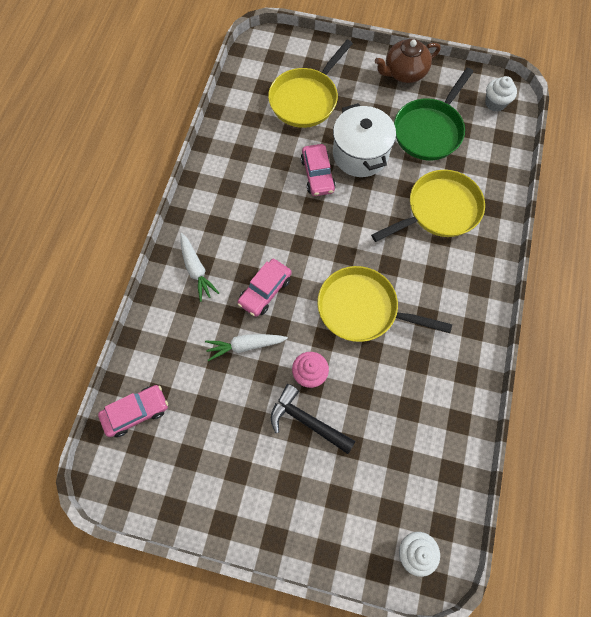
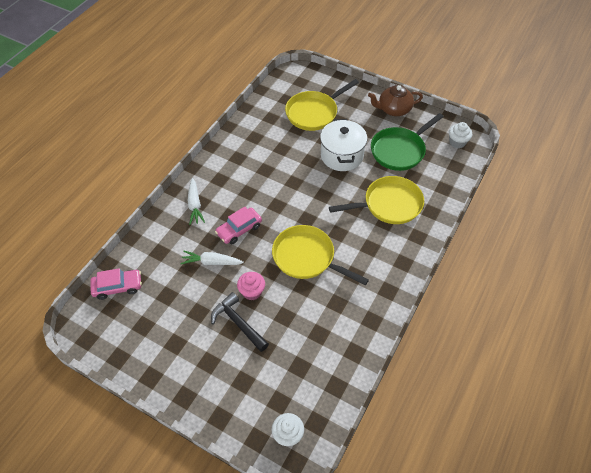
camera: 15 degrees right, 15 degrees down
pink car [301,144,336,196] -> none

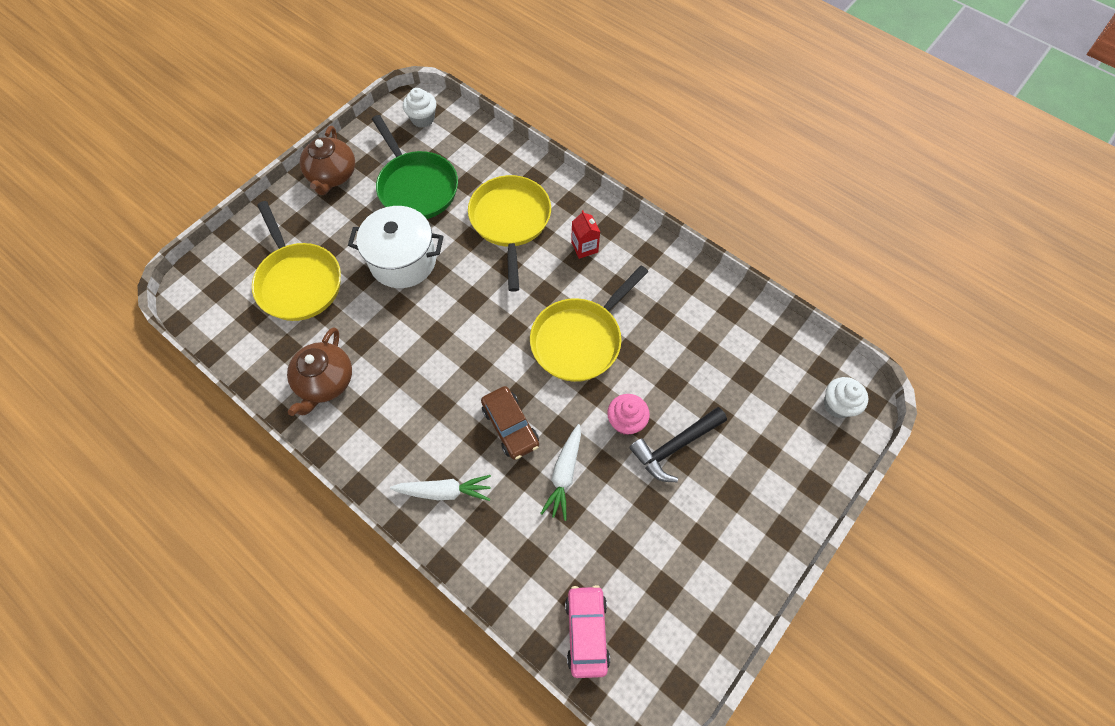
camera: 80 degrees left, 10 degrees up
pink car [215,206,262,244] -> brown car [481,386,539,460]
none -> brown teapot [287,327,352,416]
none -> red carton [571,210,600,259]

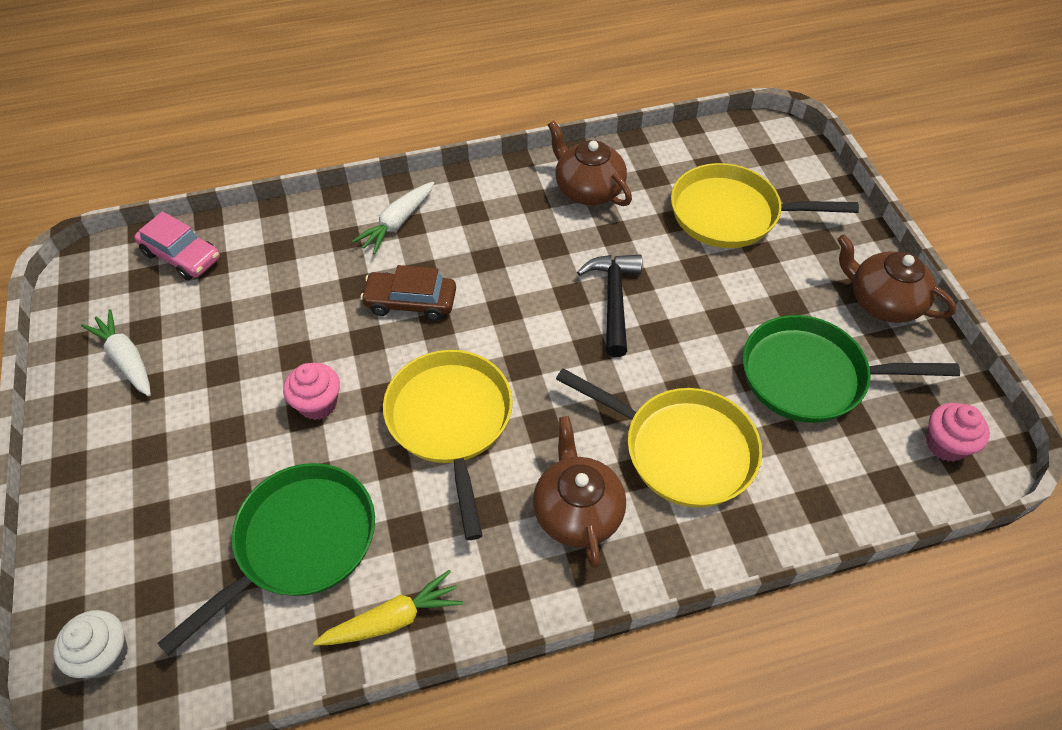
camera: 125 degrees right, 10 degrees down
white pot [348,206,444,288] -> none
white cupcake [403,88,436,128] -> pink cupcake [926,403,990,462]
white carrot [540,424,581,521] -> white carrot moved to [81,309,151,396]
red carton [571,210,600,259] -> brown teapot [533,416,626,568]
black hammer [629,407,727,482] -> black hammer moved to [577,255,642,357]
none -> green pan [157,463,375,656]
none -> yellow carrot [313,570,463,646]

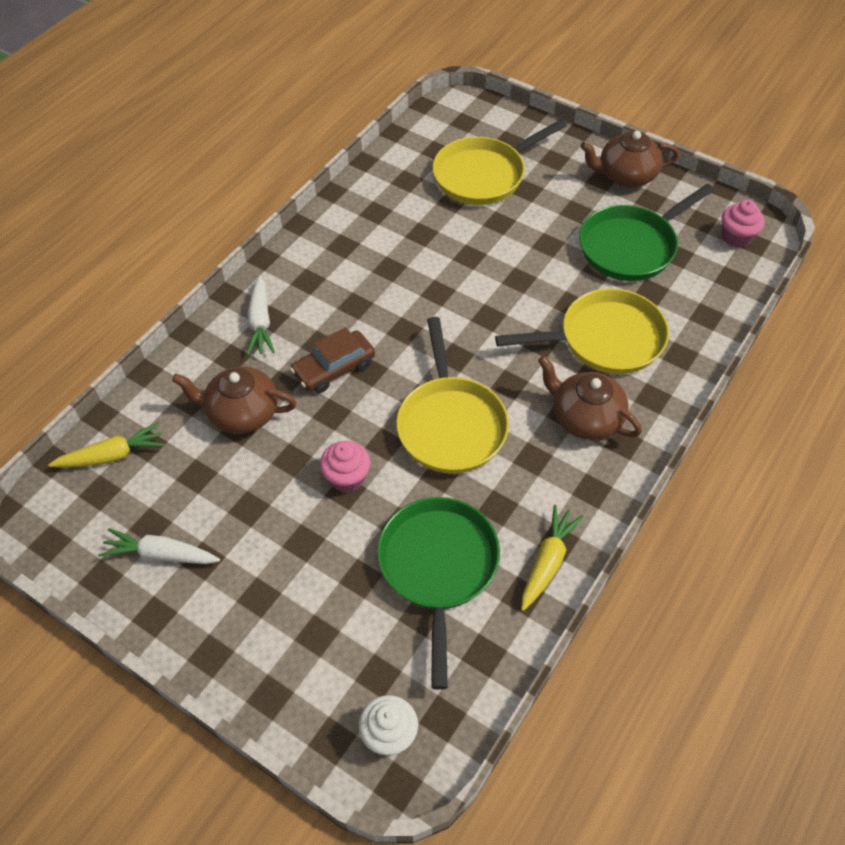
camera: 40 degrees left, 0 degrees up
pink car [134,211,220,280] -> yellow carrot [48,422,165,468]
yellow pan [383,350,513,540] -> yellow pan turned 135 degrees counterclockwise [396,317,509,474]
brown teapot [548,121,632,206] -> brown teapot moved to [172,366,296,434]
black hammer [577,255,642,357] -> none

